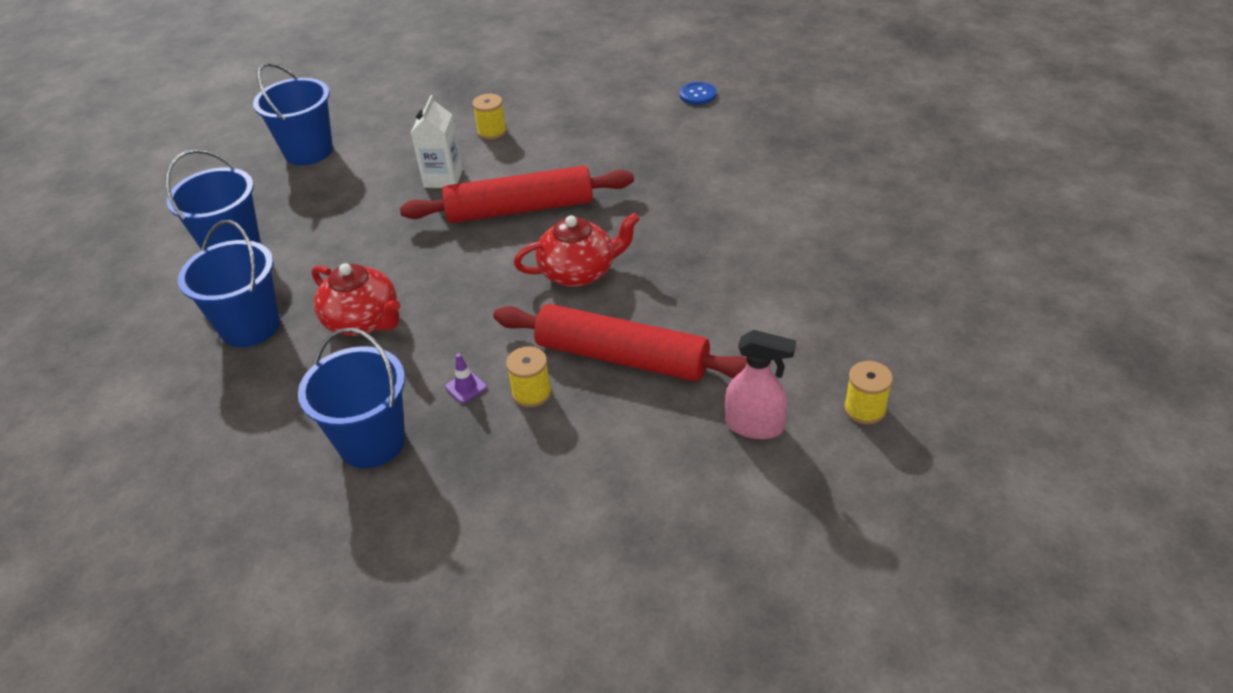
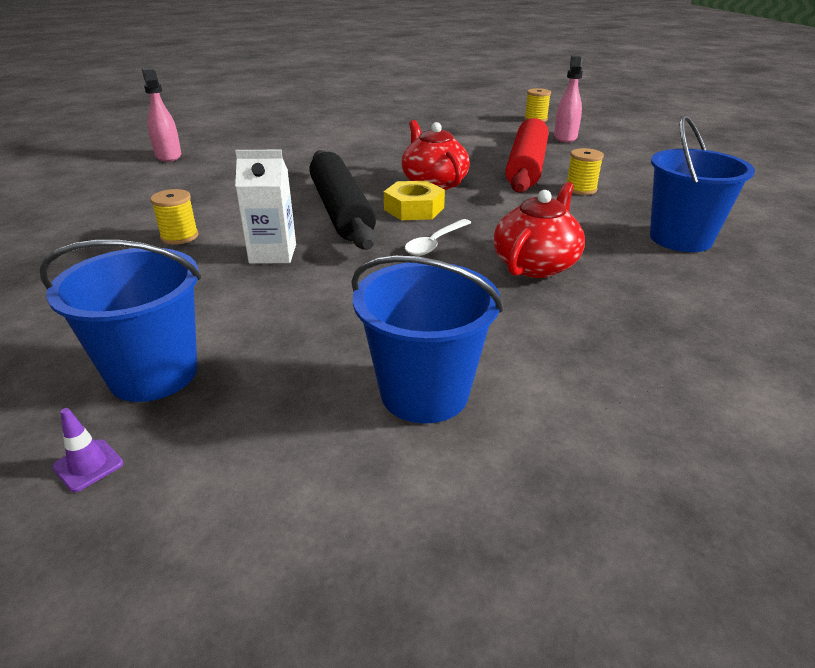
camera: 100 degrees left, 10 degrees down
blue bucket [178,220,280,347] -> none
red rolling pin [400,166,634,223] -> black rolling pin [309,150,376,250]
purple traffic cone [445,353,487,403] -> purple traffic cone moved to [52,408,123,492]
blue button [679,82,717,105] -> pink spray bottle [142,68,181,162]
none -> yellow nut [384,181,445,220]
none -> white spoon [405,219,472,256]

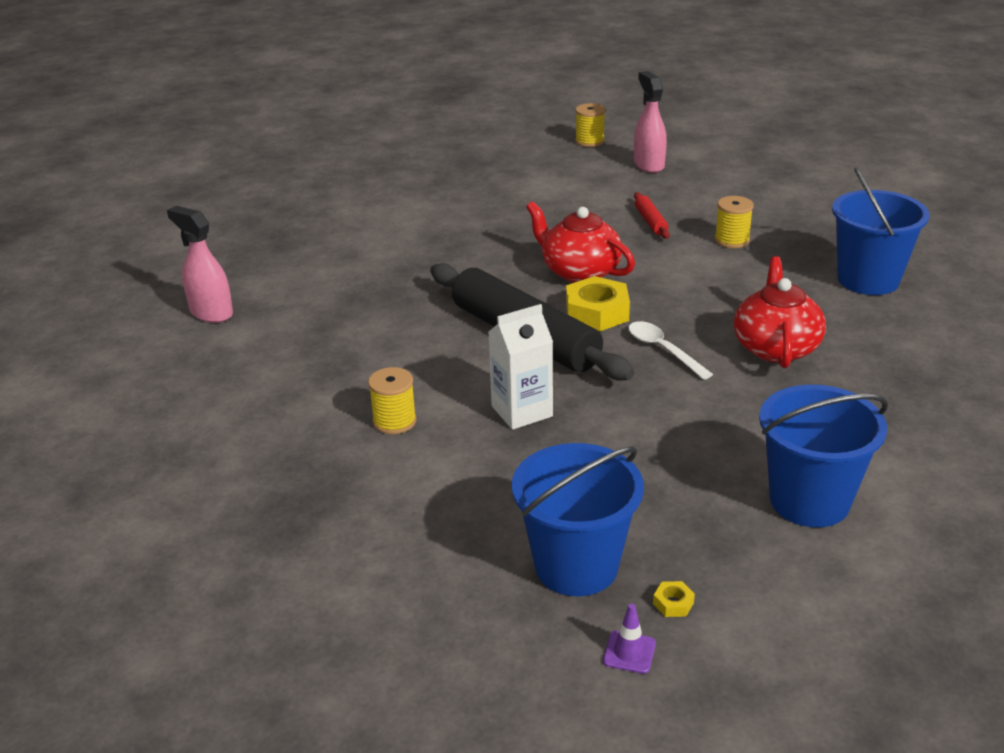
camera: 25 degrees left, 0 degrees up
white spoon [405,219,472,256] -> white spoon turned 135 degrees clockwise [628,321,713,380]
red rolling pin [505,118,548,193] -> red rolling pin [634,192,670,239], size x0.41
none -> yellow nut [653,581,695,617]

